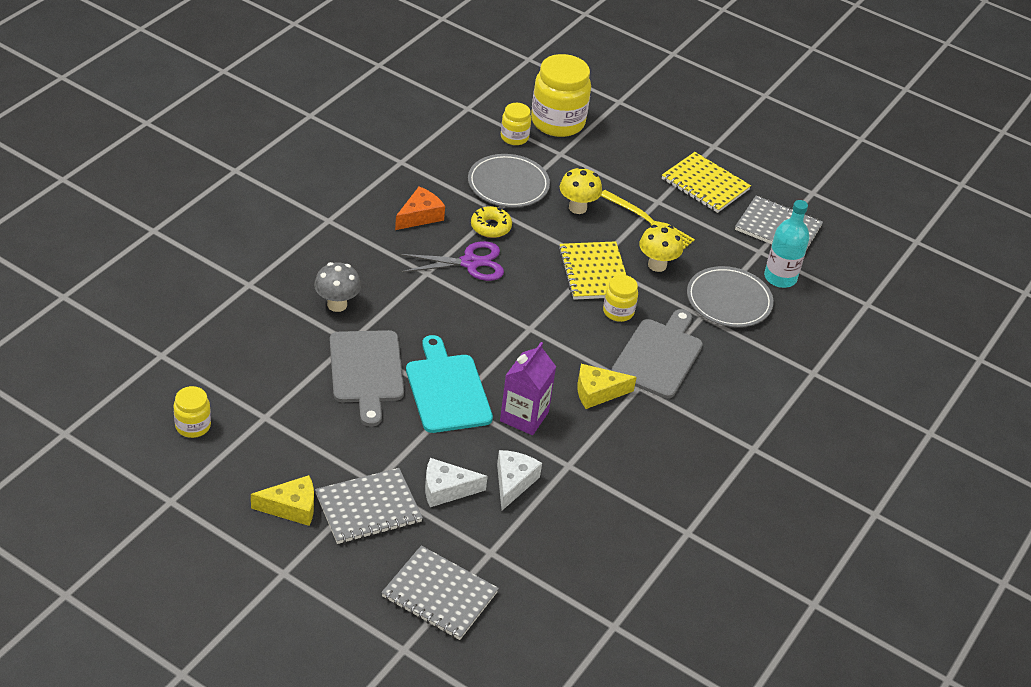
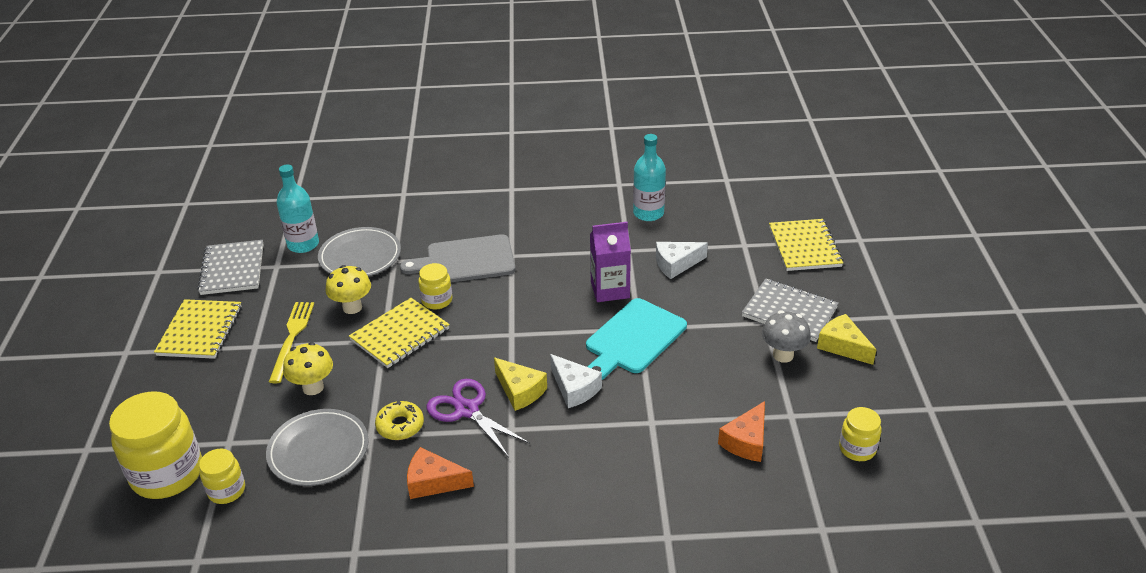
camera: 120 degrees left, 5 degrees down
grey mushroom [314,262,361,312] -> grey mushroom moved to [762,311,811,363]
grey cutting board [330,330,404,427] -> none
grey notebook [381,545,499,640] -> yellow notebook [769,219,844,271]
white cheese [425,458,488,507] -> white cheese moved to [550,354,602,408]
yellow cheese [577,364,637,409] -> yellow cheese moved to [494,358,547,411]
none -> turquoise bottle [633,134,666,221]
none -> orange cheese [718,401,765,462]

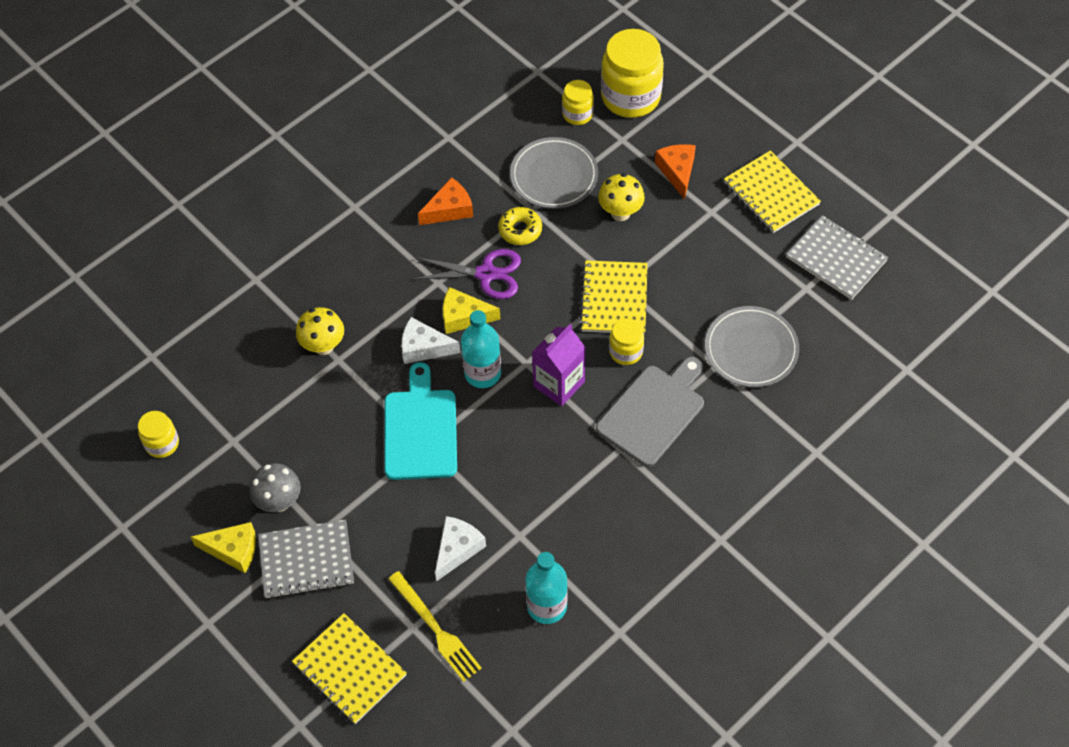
camera: 140 degrees right, 20 degrees up
yellow fork [269,302,314,383] -> yellow fork moved to [388,571,482,682]
turquoise bottle [277,165,319,253] -> turquoise bottle moved to [461,310,501,388]
yellow mushroom [326,265,371,314] -> yellow mushroom moved to [296,307,344,355]
purple carton [590,222,631,302] -> purple carton moved to [532,324,586,406]
orange cheese [718,401,765,462] -> orange cheese moved to [655,144,696,200]

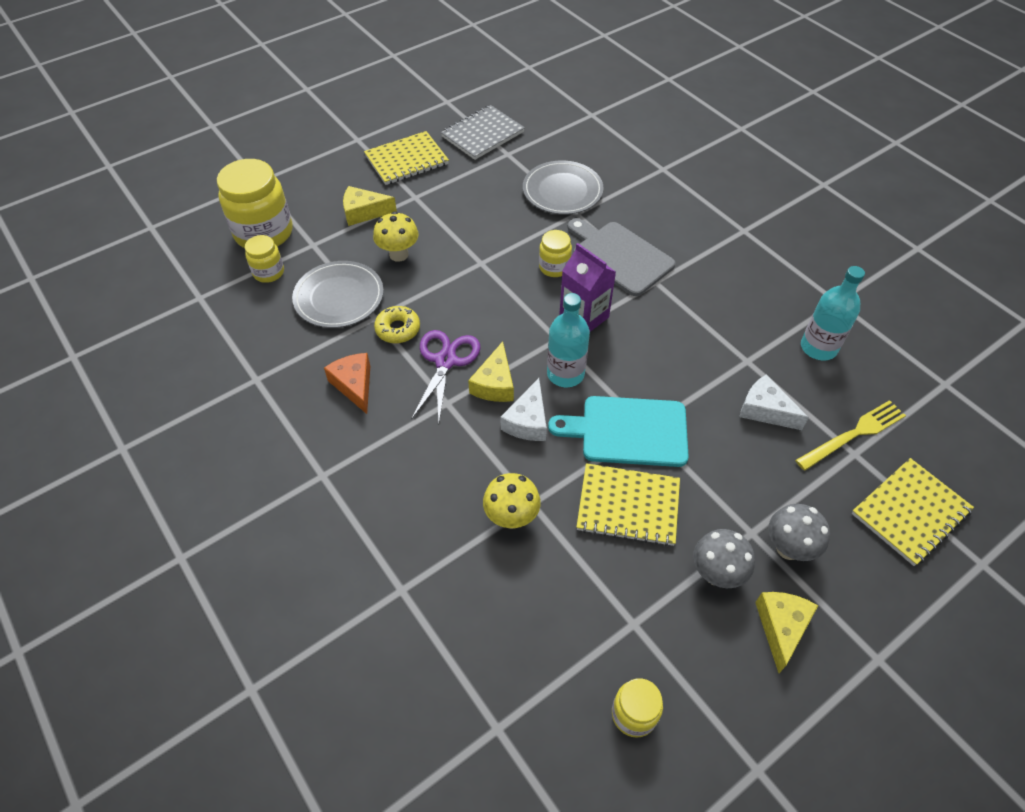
camera: 85 degrees left, 5 degrees down
grey notebook [258,520,354,599] -> grey mushroom [768,504,830,561]
yellow notebook [580,260,648,334] -> yellow notebook moved to [576,463,680,546]
orange cheese [655,144,696,200] -> yellow cheese [343,186,397,226]

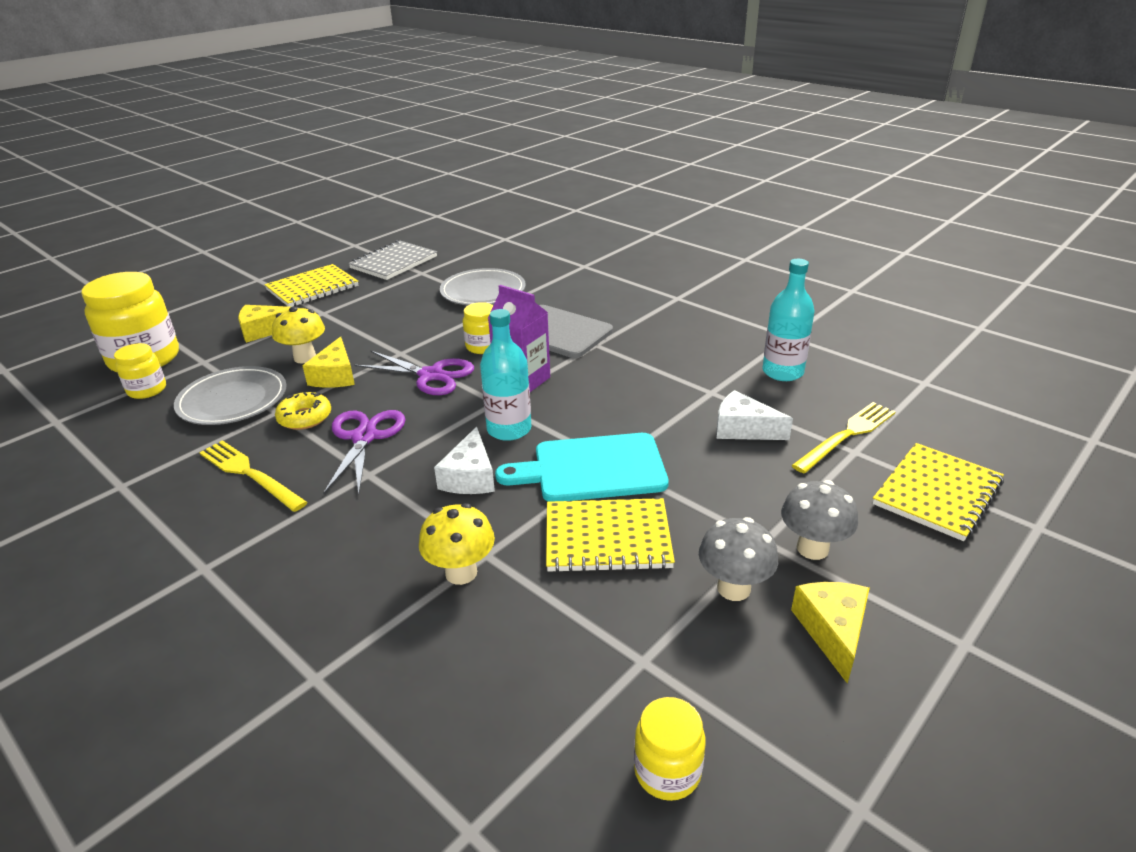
camera: 10 degrees left, 20 degrees down
orange cheese [324,353,370,414] -> yellow fork [199,440,308,512]
yellow cheese [468,342,514,402] -> yellow cheese moved to [302,336,355,388]
none -> purple scissors [354,351,474,395]

